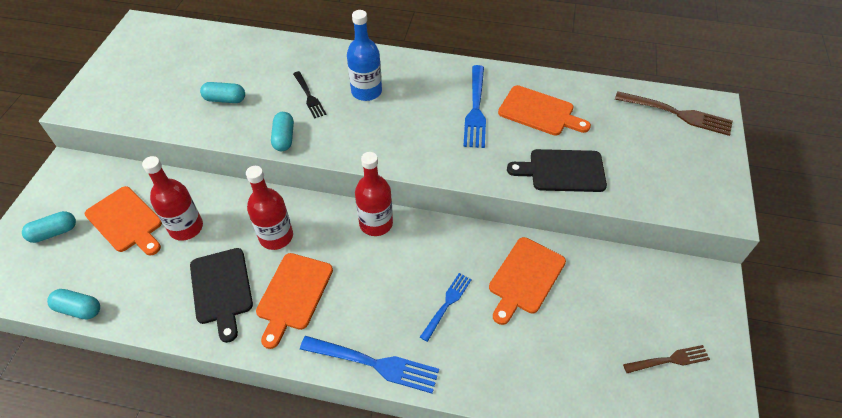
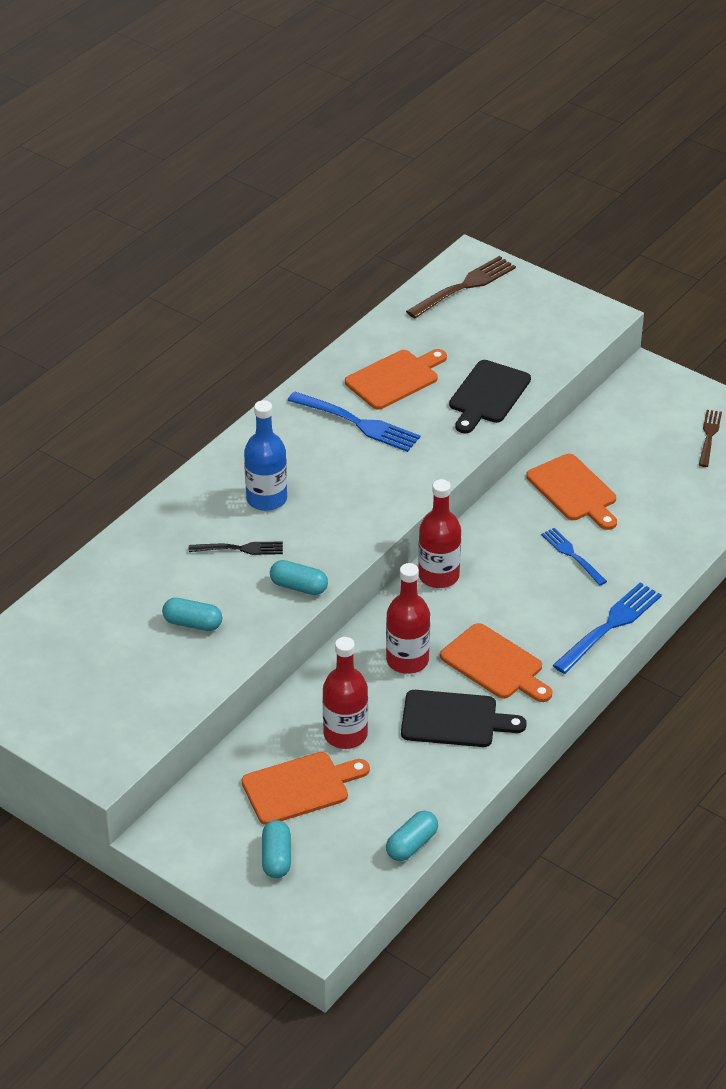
camera: 65 degrees left, 10 degrees down
turquoise capsule [200,82,245,103] -> turquoise capsule turned 75 degrees clockwise [162,598,222,631]

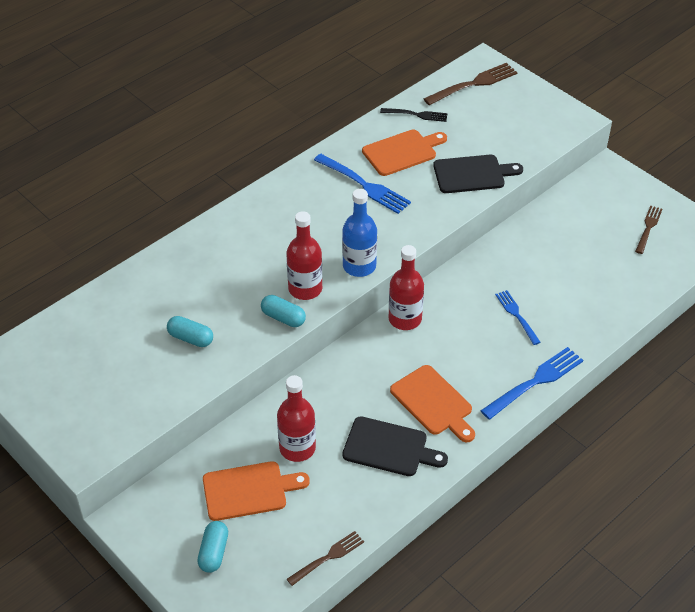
camera: 10 degrees right, 5 degrees up
black fork [189,541,283,555] -> black fork moved to [380,108,448,122]
blue bottle [244,400,287,511] -> blue bottle moved to [342,189,377,277]
red bottle [386,563,430,674] -> red bottle moved to [286,211,322,300]
turquoise capsule [386,811,438,861] -> brown fork [287,531,364,586]
black cutting board [449,360,531,433] -> black cutting board turned 135 degrees counterclockwise [433,155,523,193]
orange cutting board [526,454,617,530] -> none

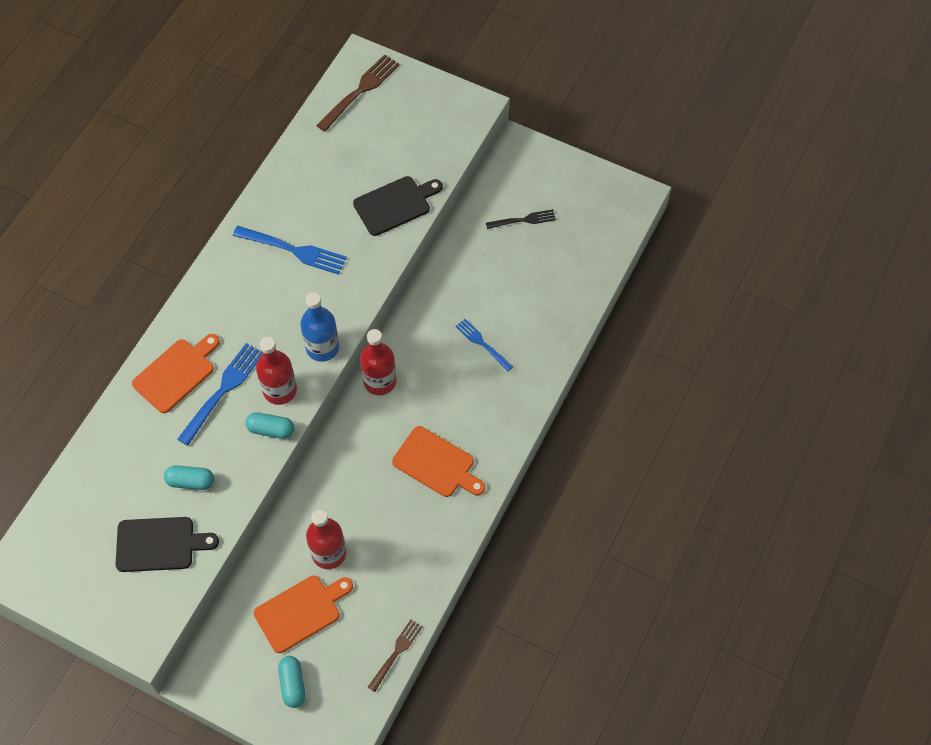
camera: 20 degrees left, 15 degrees up
black cutting board [342,416,448,476] -> black cutting board moved to [116,517,219,572]
orange cutting board [362,130,447,176] -> orange cutting board moved to [132,334,220,413]
black fork [380,108,448,122] -> black fork moved to [486,209,556,229]
blue fork [481,347,584,420] -> blue fork moved to [177,343,263,446]
brown fork [635,205,662,254] -> none

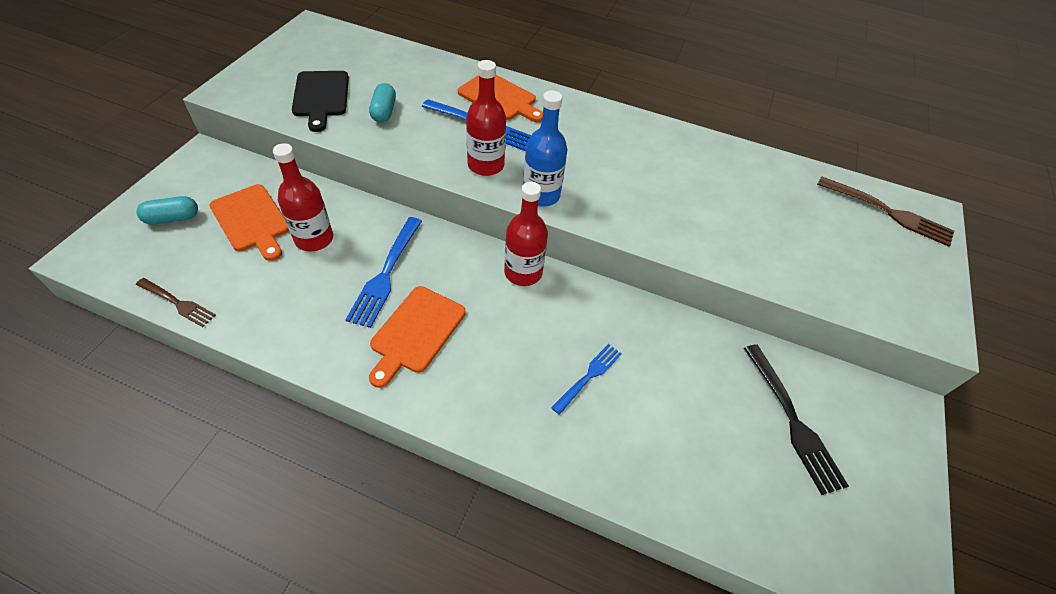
camera: 80 degrees right, 10 degrees down
blue fork [233,226,347,275] -> blue fork moved to [345,217,422,328]
turquoise capsule [245,412,294,439] -> none
black cutting board [353,176,443,236] -> none
black fork [486,209,556,229] -> black fork [744,344,849,495], size x1.61

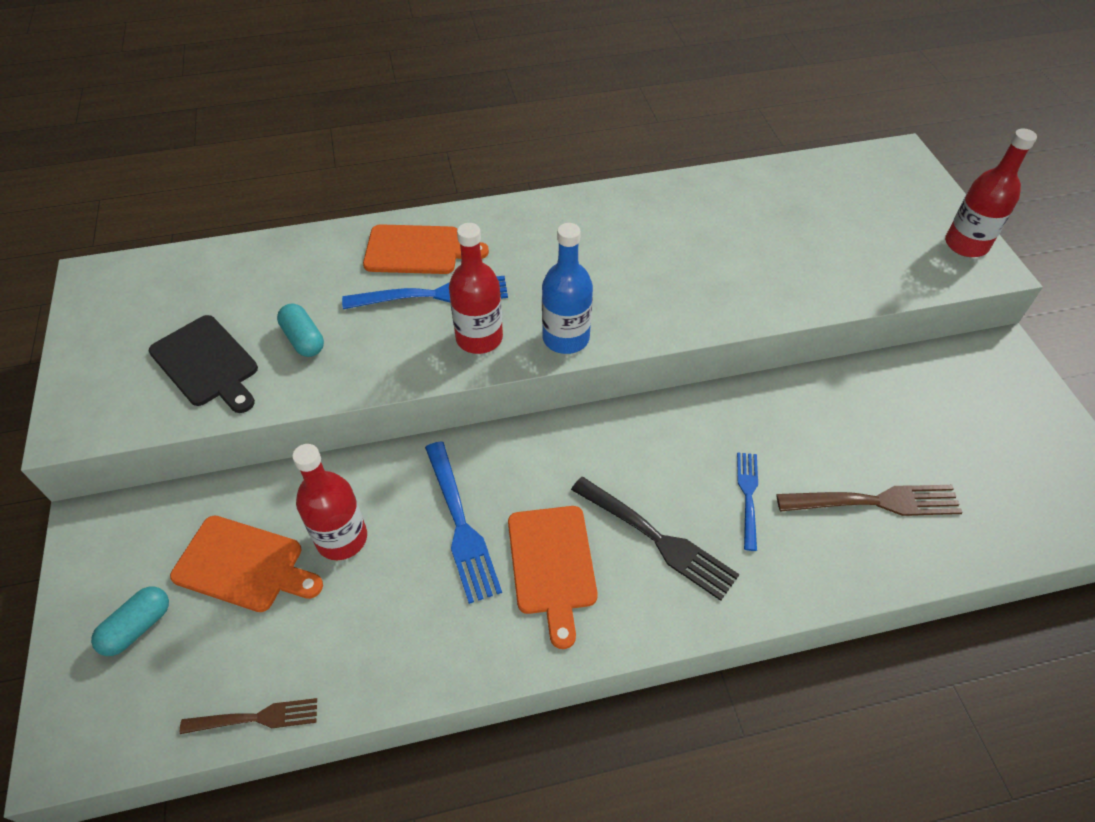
camera: 30 degrees left, 0 degrees up
red bottle [504,182,548,286] -> red bottle moved to [945,128,1037,257]
black fork [744,344,849,495] -> black fork moved to [571,477,739,601]
brown fork [817,176,954,247] -> brown fork moved to [776,485,963,516]

